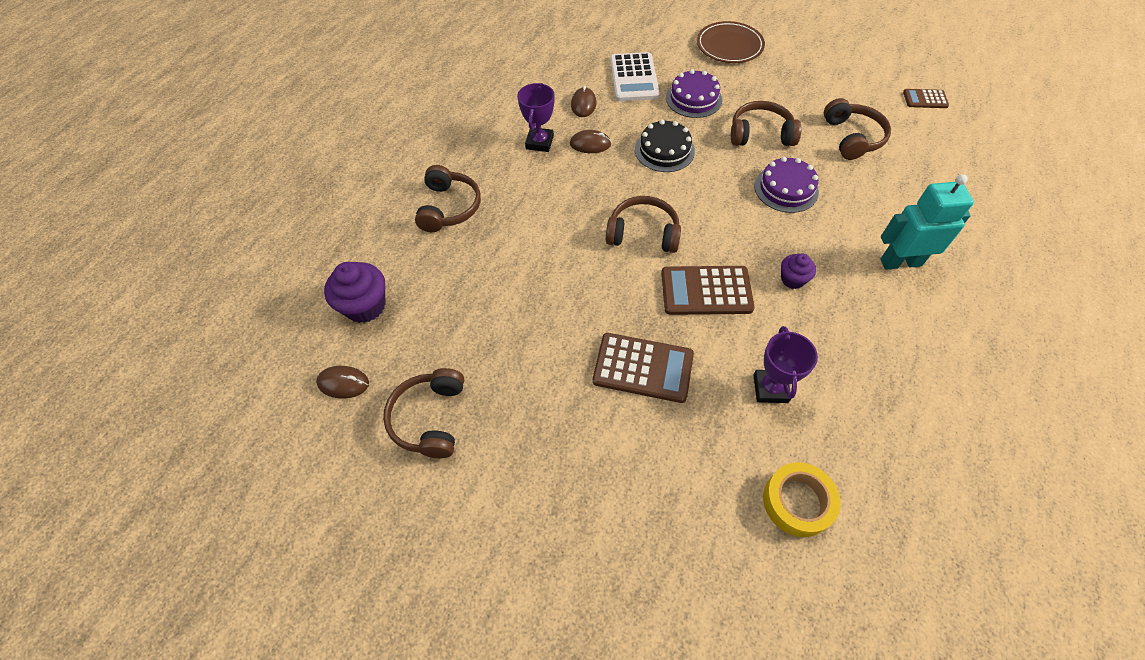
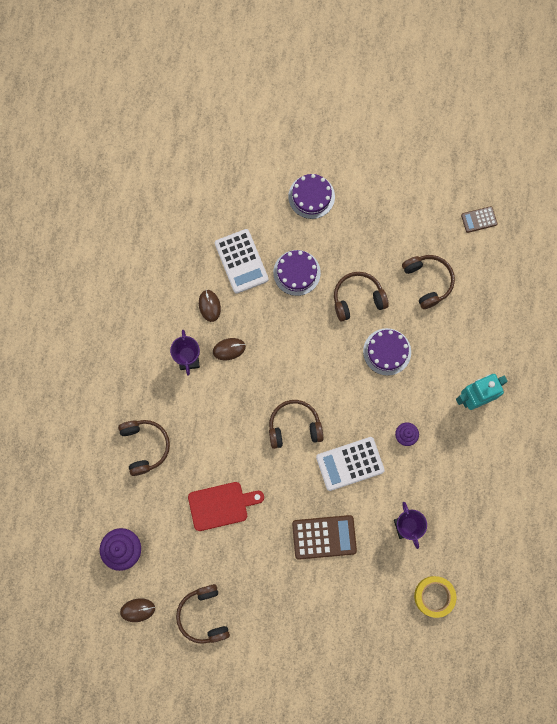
camera: 20 degrees left, 20 degrees up
black cake [635,120,695,172] -> none
brown calculator [661,266,755,315] -> white calculator [316,437,385,491]
brown plate [697,21,765,63] -> purple cake [288,174,335,219]
none -> red cutting board [188,482,264,531]

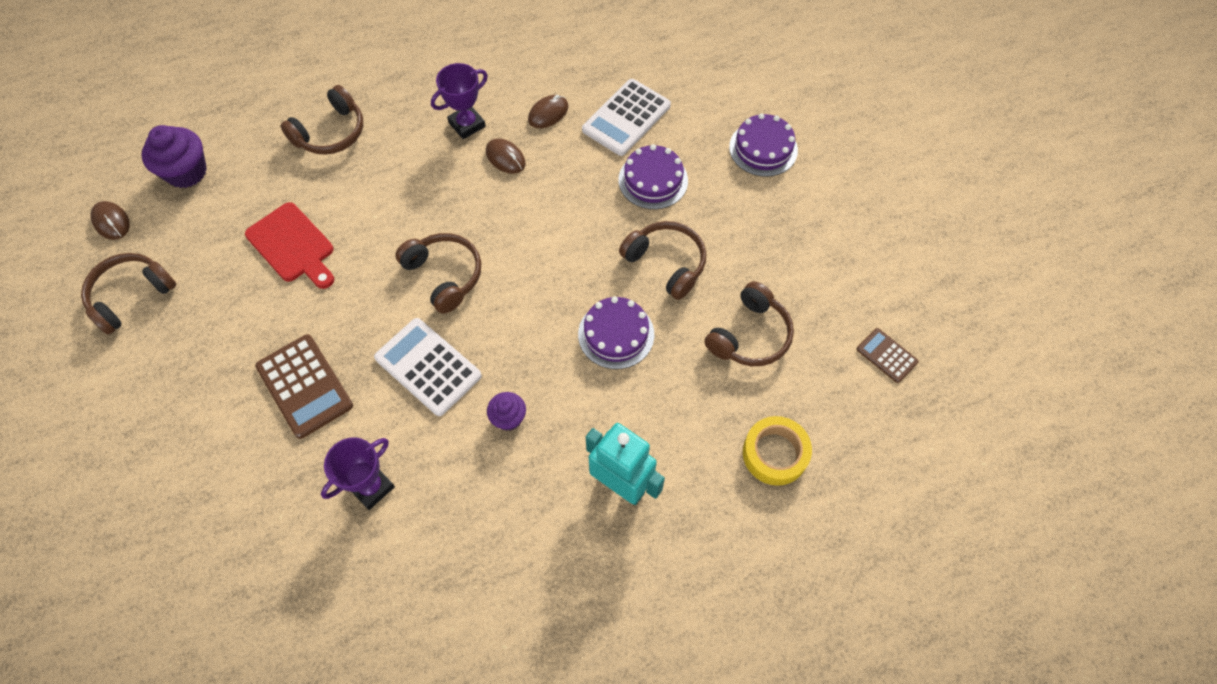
camera: 60 degrees right, 15 degrees down
yellow tape [414,576,456,618] -> yellow tape moved to [743,416,812,486]

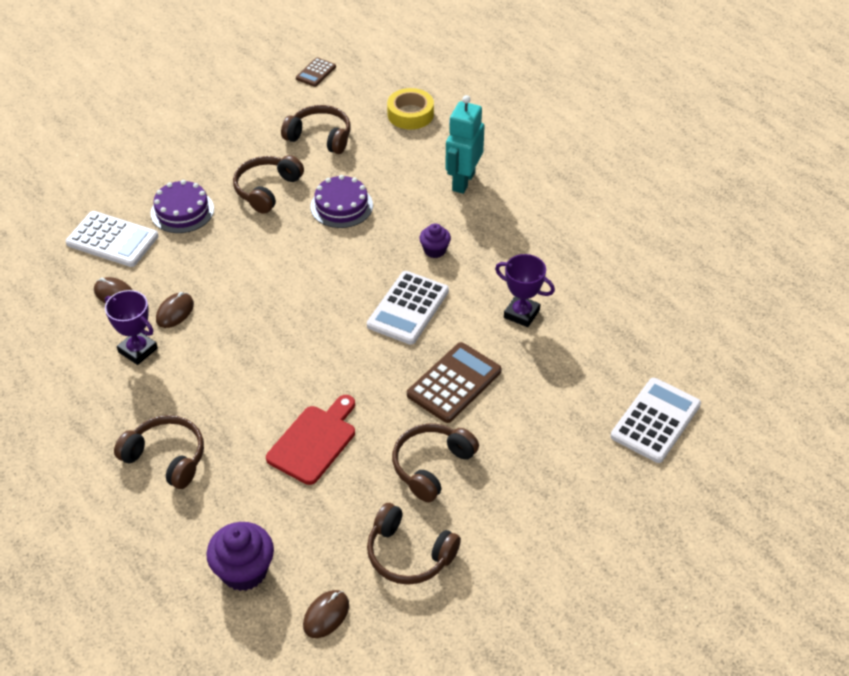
camera: 105 degrees left, 15 degrees down
brown headphones [395,233,481,314] -> brown headphones moved to [392,424,479,502]
purple cake [729,113,798,177] -> none
none -> white calculator [611,378,701,463]

